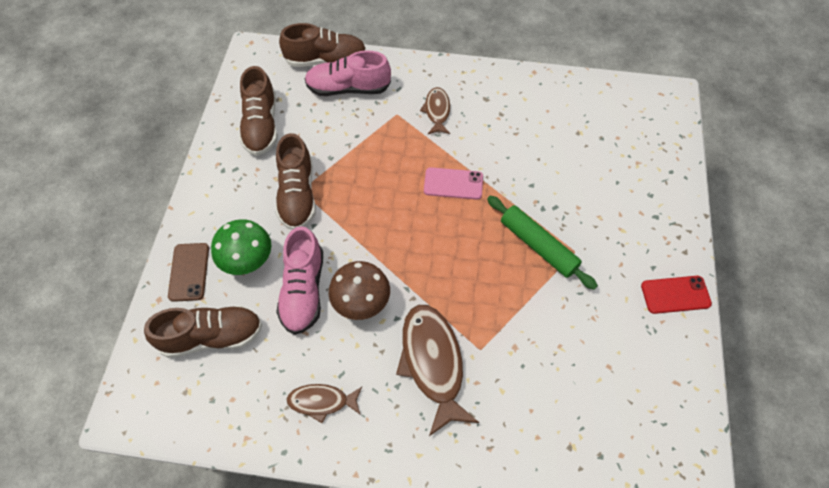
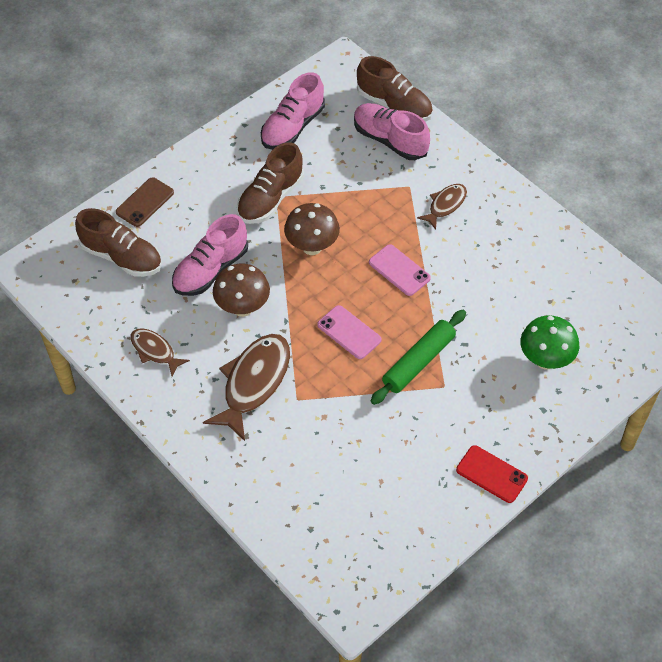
camera: 40 degrees right, 5 degrees down
green mushroom [211,219,271,275] -> green mushroom moved to [520,315,579,369]
brown shoe [239,66,278,156] -> pink shoe [261,72,325,150]
green rolling pin [487,196,598,290] -> green rolling pin turned 45 degrees clockwise [371,310,466,405]
none -> brown mushroom [284,203,340,255]
none -> pink phone [317,305,381,359]

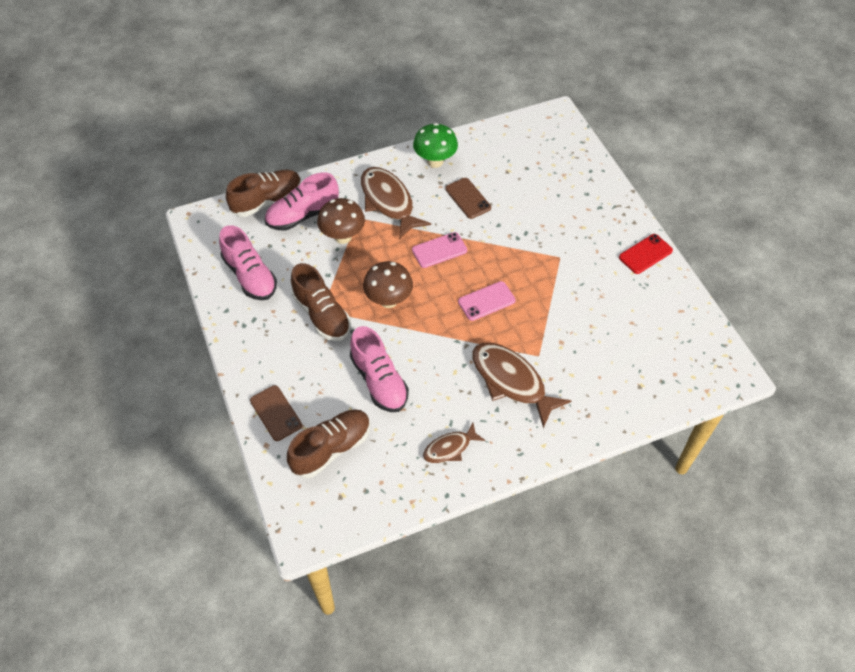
camera: 70 degrees left, 0 degrees up
brown mushroom [213,264,270,317] -> brown mushroom moved to [317,198,365,244]
green rolling pin [371,310,466,405] -> none
brown fish [417,184,467,230] -> brown fish [361,167,431,240], size x1.80
green mushroom [520,315,579,369] -> green mushroom moved to [413,123,458,168]
none -> brown phone [445,178,491,219]

